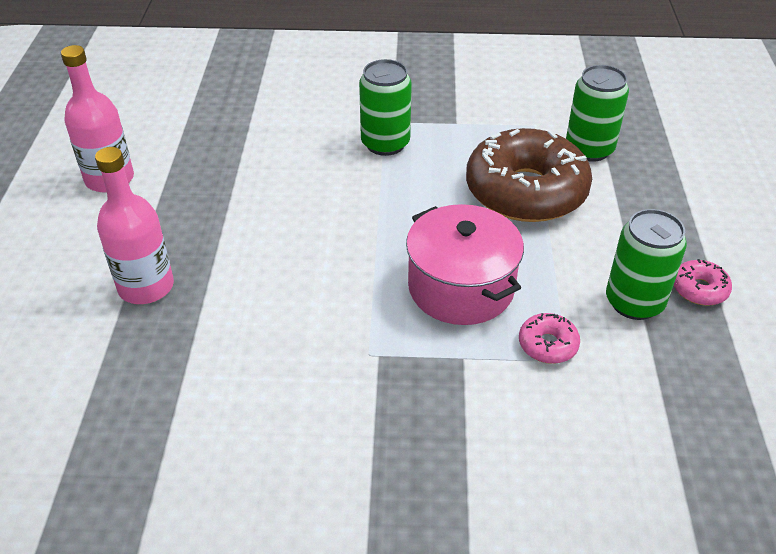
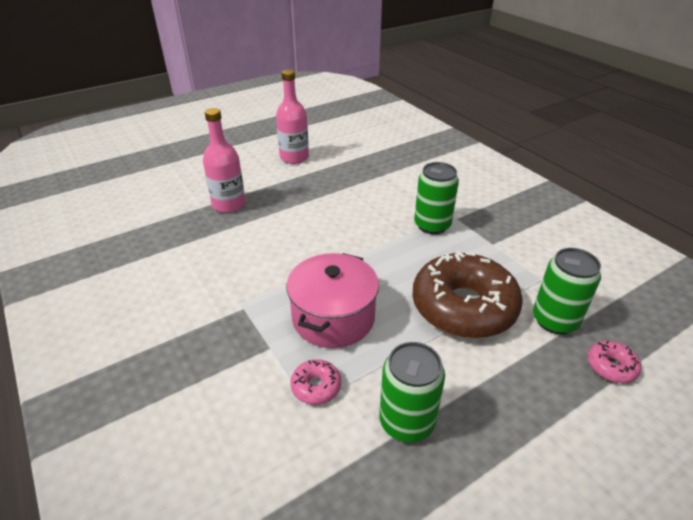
camera: 55 degrees right, 5 degrees down
pink donut [674,259,732,306] -> pink donut moved to [588,340,642,383]

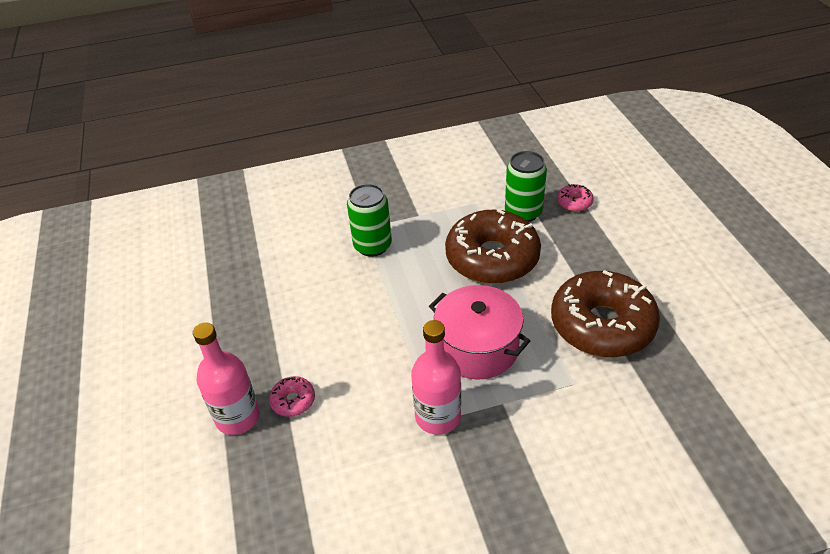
camera: 70 degrees left, 5 degrees up
pink bottle [276,69,309,164] -> pink bottle moved to [411,320,461,435]
pink donut [291,359,341,405] -> pink donut moved to [269,376,315,417]
green can [379,342,445,443] -> brown donut [551,270,660,358]

